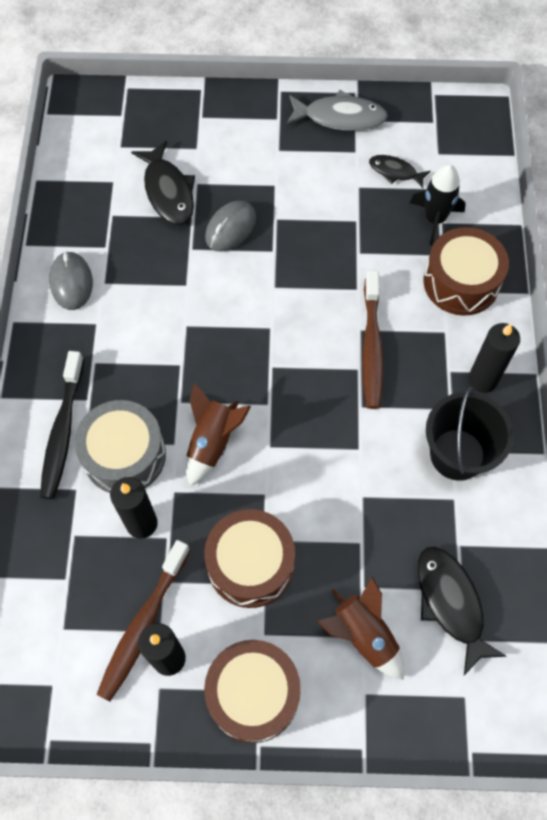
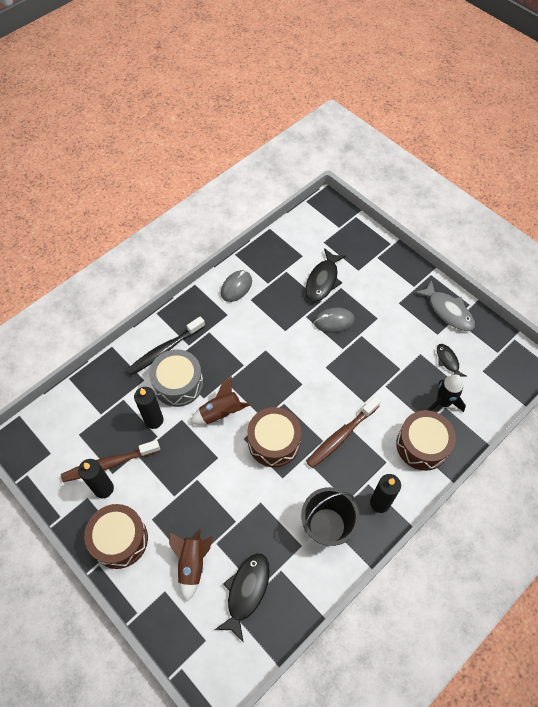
camera: 45 degrees right, 5 degrees down
brown drum [204,509,295,608] -> brown drum moved to [247,407,301,467]

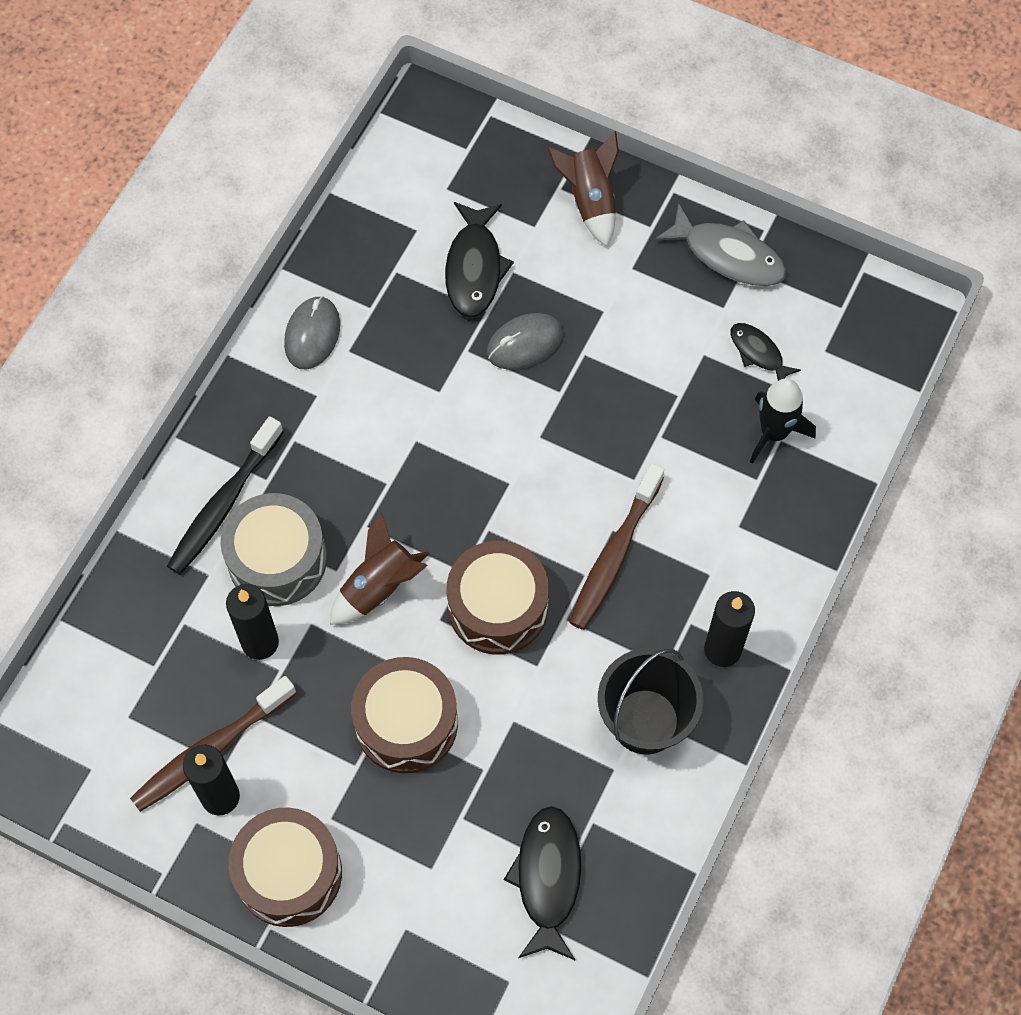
camera: 20 degrees left, 5 degrees up
brown rocket [169,529,213,602] -> brown rocket moved to [547,131,619,247]
brown drum [396,410,456,471] -> brown drum moved to [351,657,458,773]

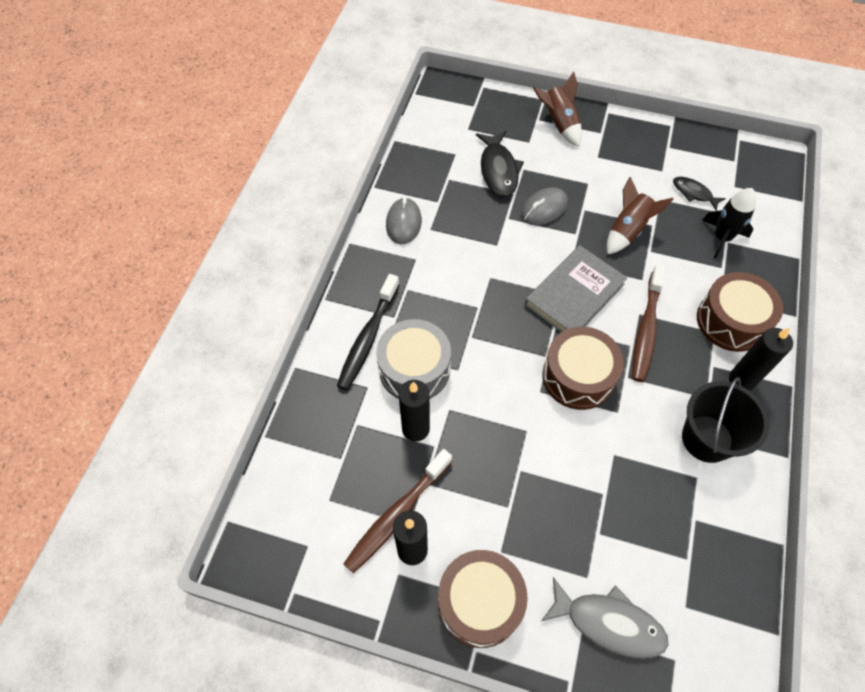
camera: 10 degrees left, 5 degrees down
brown rocket [330,513,430,625] -> brown rocket moved to [607,177,673,254]
brown drum [351,657,458,773] -> brown drum moved to [697,272,783,352]
black fish [503,806,582,960] -> none
grey fish [655,203,786,286] -> grey fish moved to [541,577,669,658]
none -> grey book [525,245,627,332]

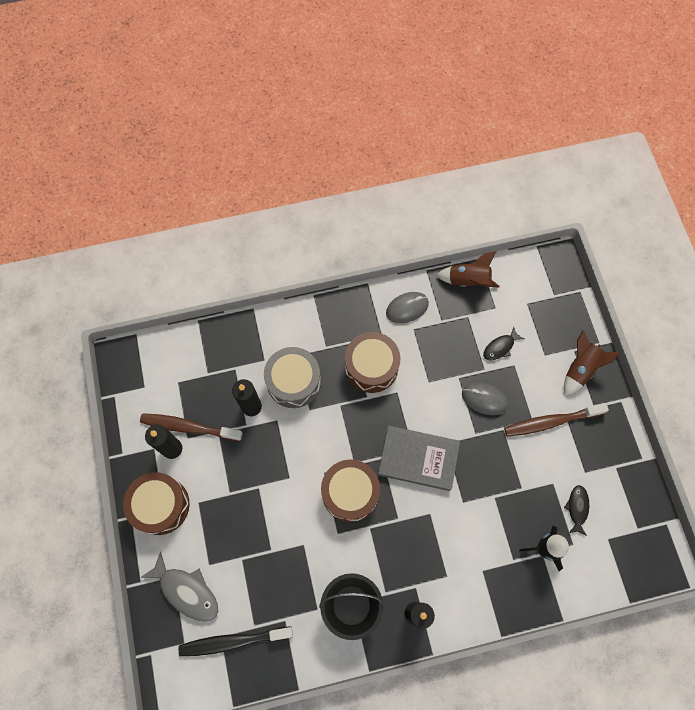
camera: 60 degrees right, 10 degrees up
black toothbrush [337,274,400,390] -> black toothbrush moved to [178,626,293,656]
black fish [476,131,524,197] -> black fish [483,327,524,361], size x0.60
grey fish [541,577,669,658] -> grey fish turned 45 degrees counterclockwise [140,551,219,622]
brown rocket [607,177,673,254] -> brown rocket moved to [436,251,500,288]
brown toothbrush [632,265,666,382] -> brown toothbrush moved to [504,403,609,437]
brown drum [697,272,783,352] -> brown drum moved to [345,332,400,393]

